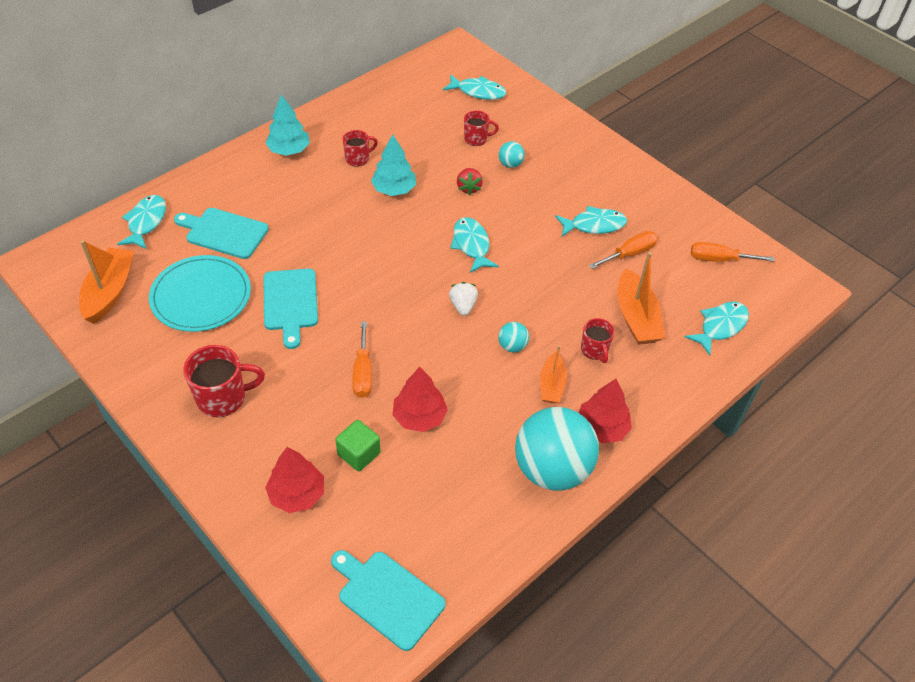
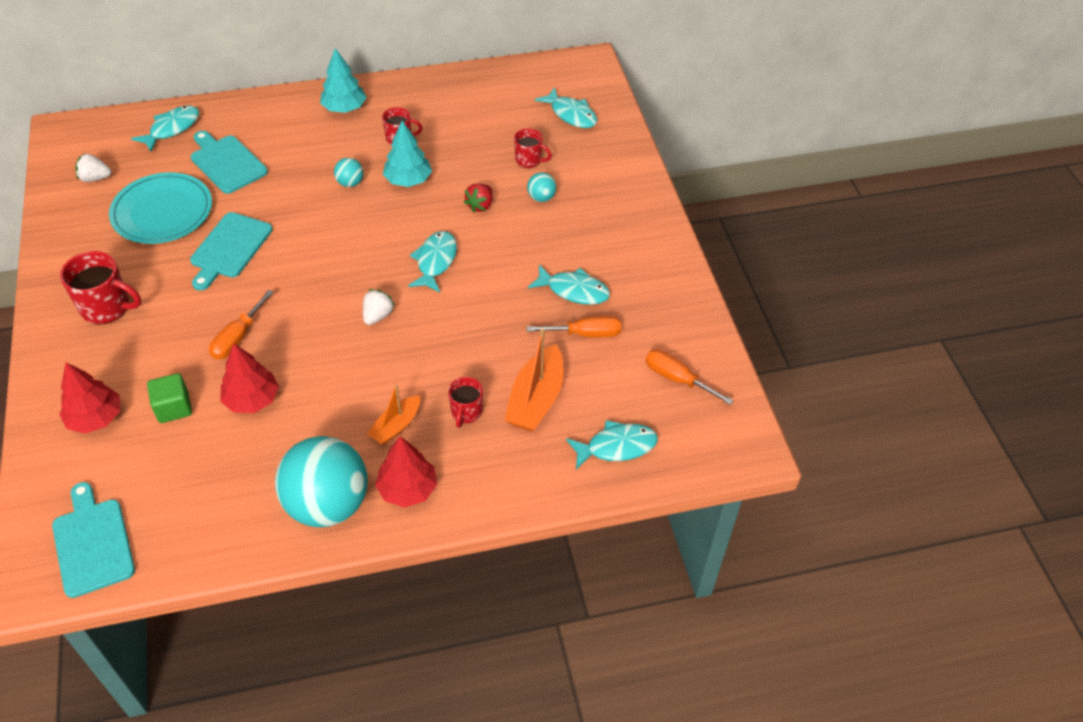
camera: 30 degrees right, 0 degrees up
orange boat [79,240,134,324] -> white strawberry [75,154,111,182]
turquoise ball [498,322,529,352] -> turquoise ball moved to [334,158,363,187]

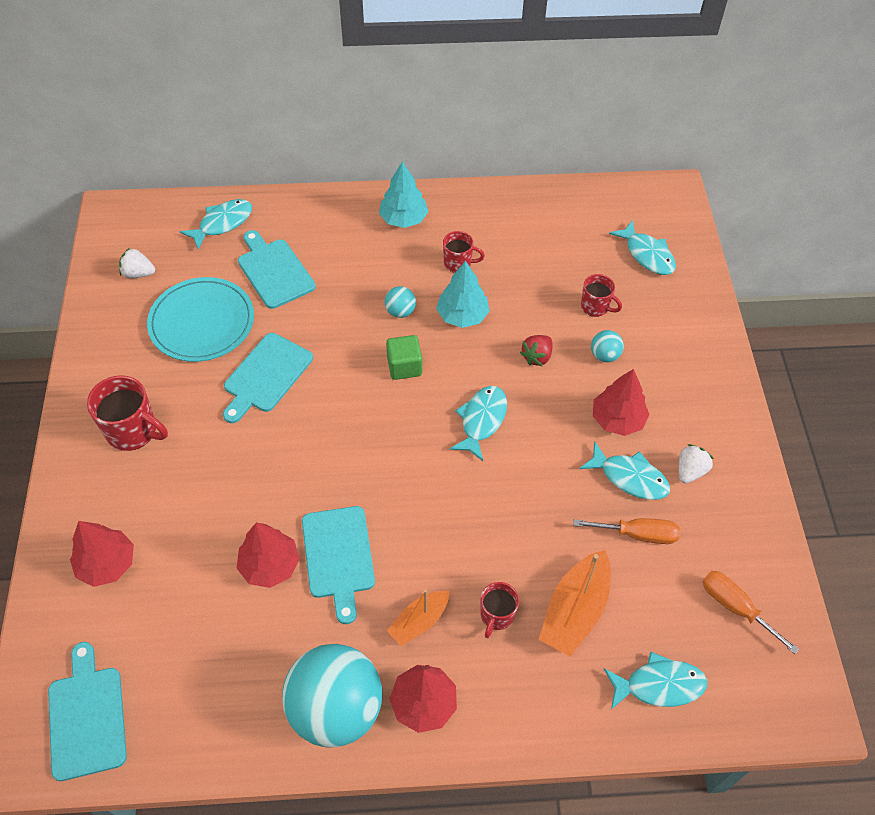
camera: 10 degrees right, 5 degrees up
green cube [147,373,192,423] -> green cube moved to [386,335,422,380]
orange screwdriver [209,290,274,359] -> none
white strawberry [363,289,395,325] -> white strawberry moved to [679,444,714,483]
none -> turquoise cutting board [302,506,375,624]
none -> red tree [593,369,650,436]

